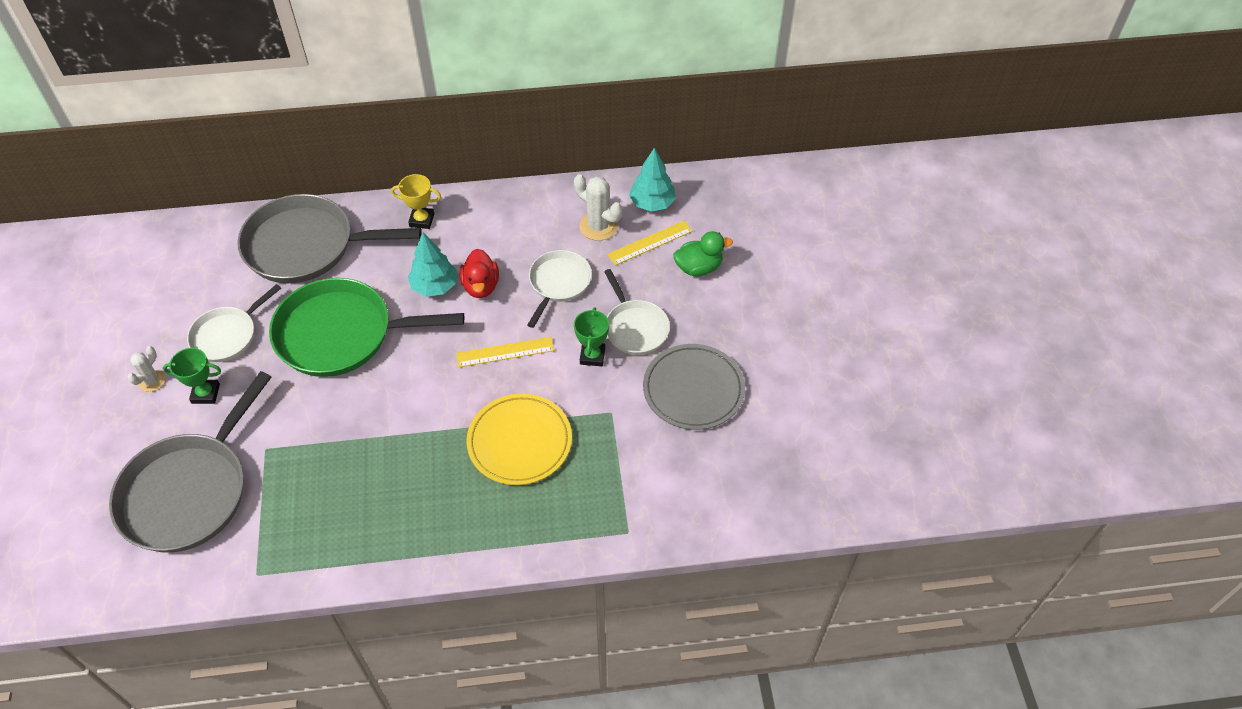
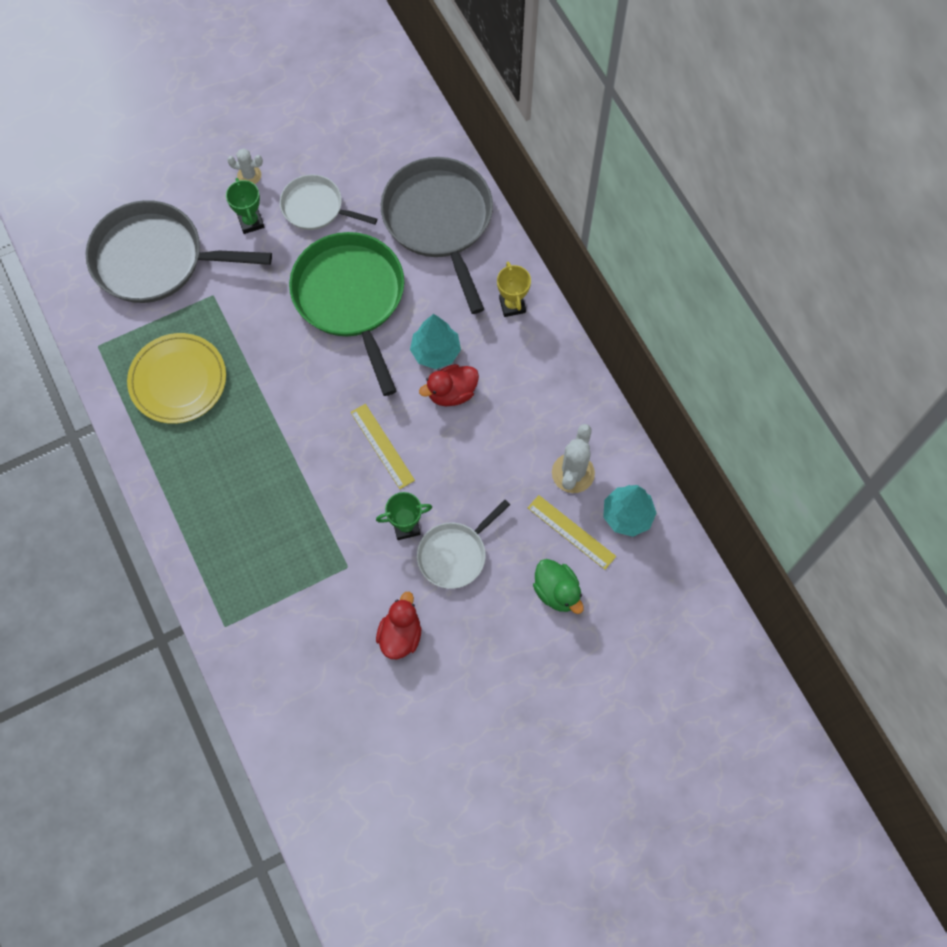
camera: 70 degrees right, 15 degrees up
yellow plate [466,393,572,485] -> yellow plate moved to [127,333,226,424]
white pan [527,250,592,328] -> none
grey plate [643,344,745,430] -> red duck [376,592,421,659]

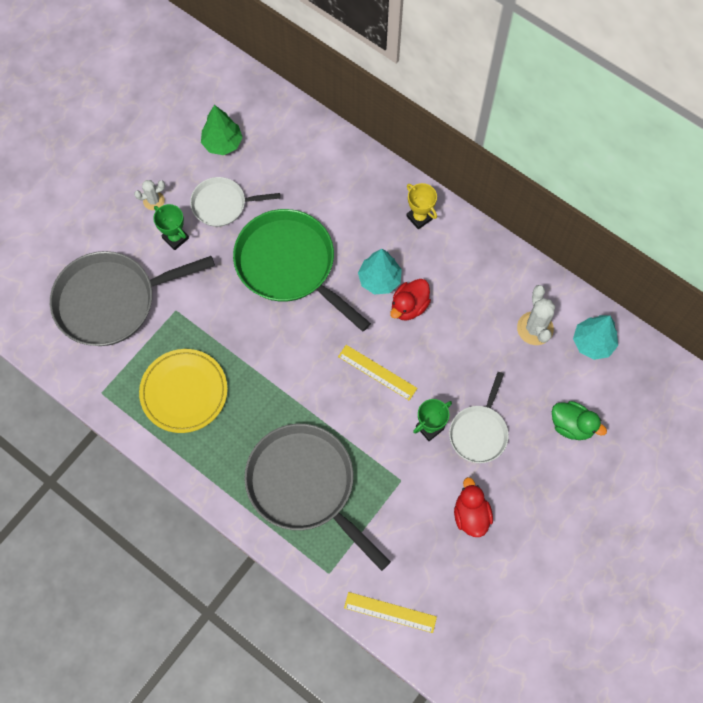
camera: 25 degrees left, 0 degrees up
grey pan [381,157,493,314] -> grey pan moved to [244,424,391,571]
yellow ruler [528,495,616,570] -> yellow ruler moved to [344,592,437,633]
none -> green tree [201,105,243,155]

